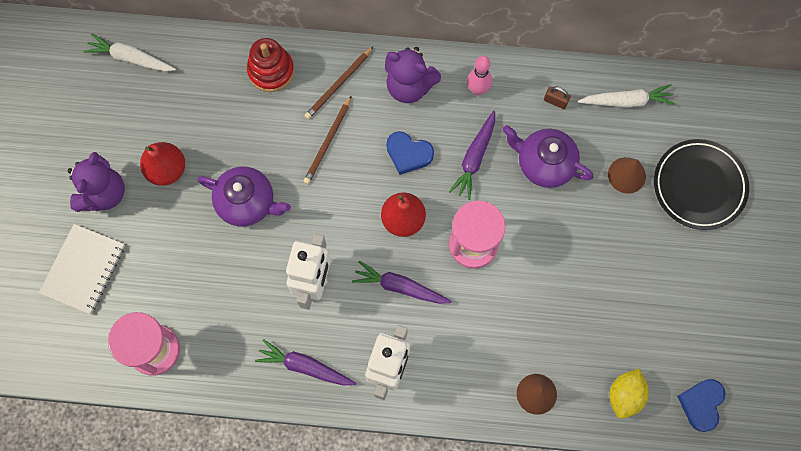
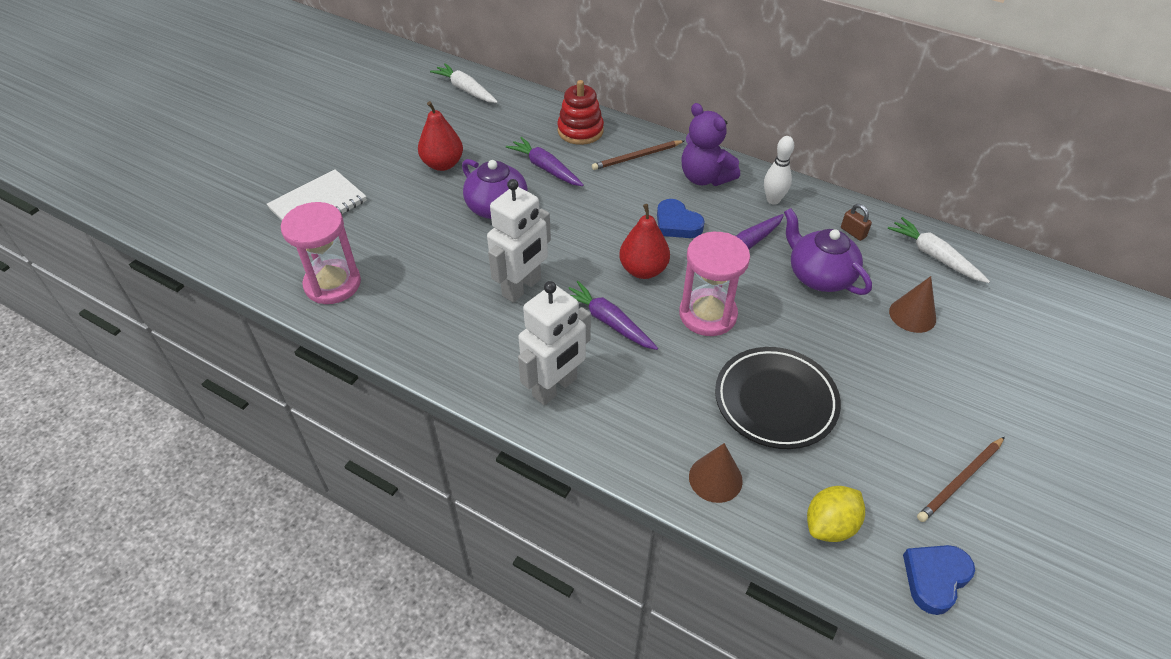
camera: 25 degrees right, 25 degrees down
purple teddy bear [67,152,125,212] -> none
purple carrot [255,339,356,386] -> purple carrot moved to [506,137,584,186]
brown pencil [303,95,352,184] -> brown pencil moved to [917,437,1005,522]
pink bowling pin [467,56,492,95] -> white bowling pin [764,136,794,205]
white carrot [578,84,675,108] -> white carrot turned 150 degrees counterclockwise [888,217,990,283]
black plate [654,139,749,230] -> black plate moved to [715,347,841,449]

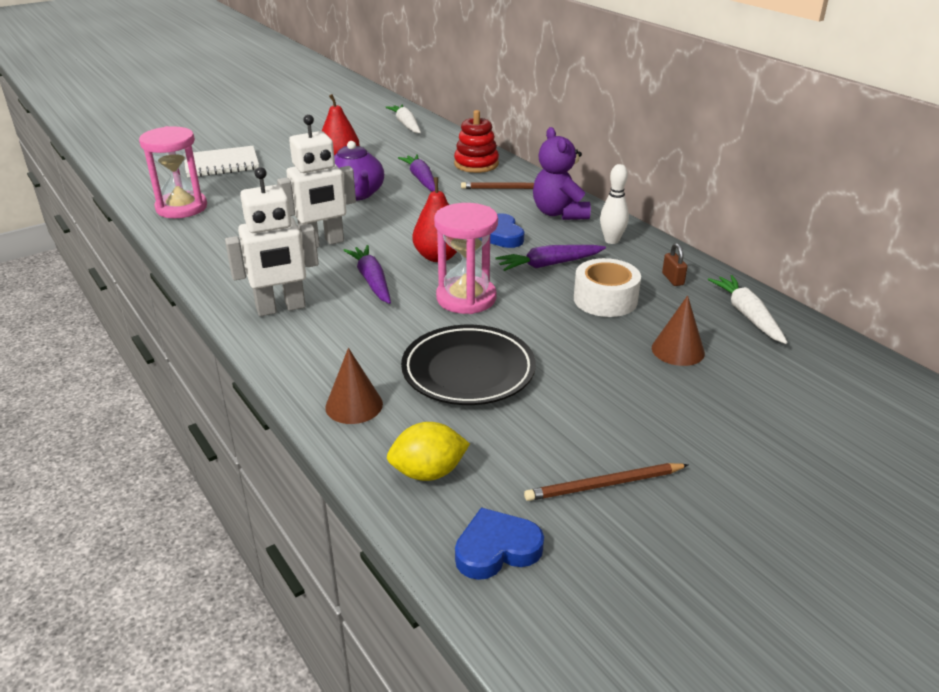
camera: 25 degrees right, 15 degrees down
purple teapot [784,208,872,295] -> white tape [574,258,641,317]

